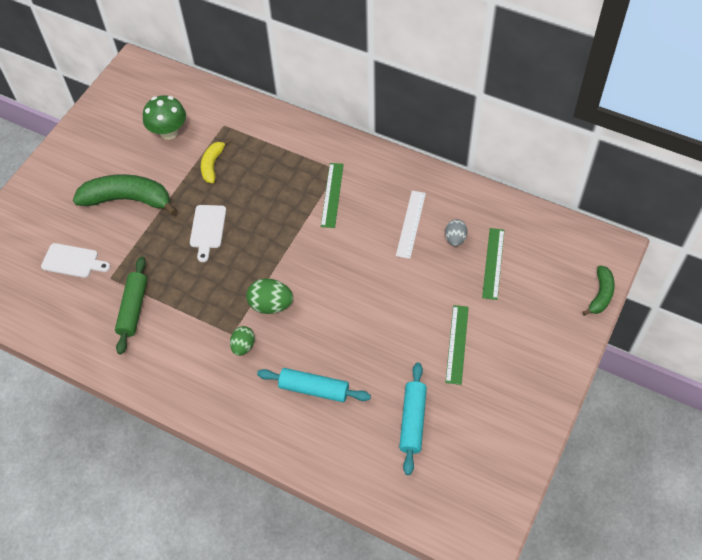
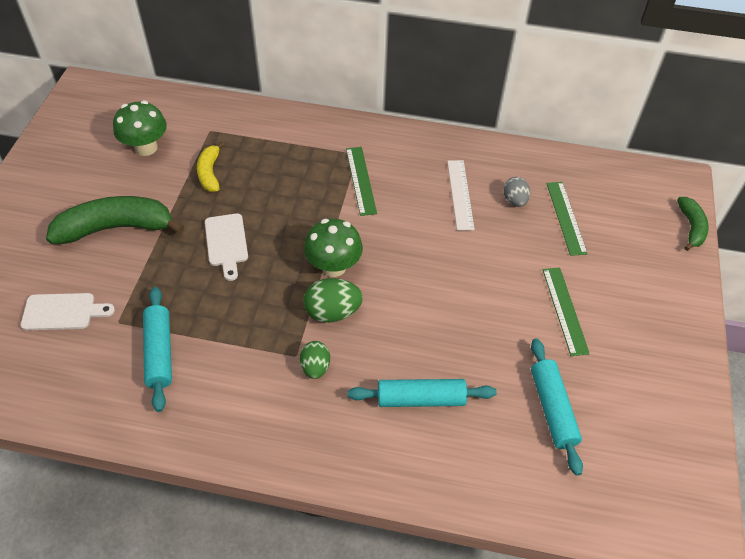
camera: 20 degrees left, 5 degrees down
green rolling pin [115,256,147,355] -> turquoise rolling pin [143,287,172,412]
none -> green mushroom [304,219,363,277]

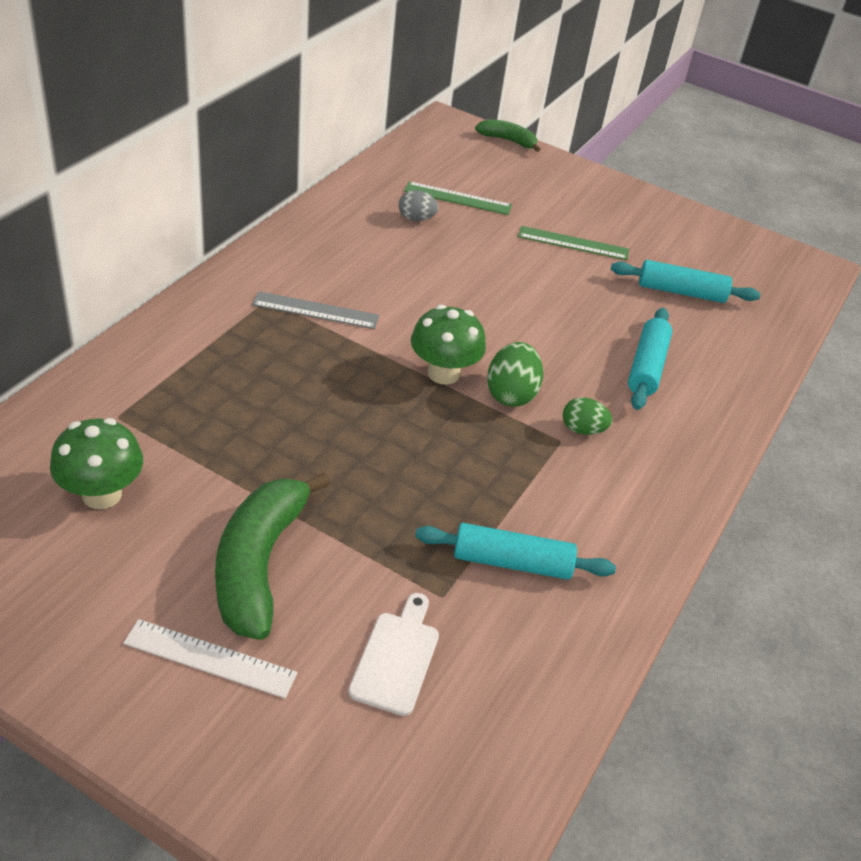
camera: 75 degrees left, 10 degrees down
yellow banana [197,142,225,192] -> none
white cutting board [205,213,248,281] -> none
green ruler [346,147,377,216] -> grey ruler [252,291,379,329]
white ruler [447,160,475,231] -> white ruler moved to [123,619,297,698]

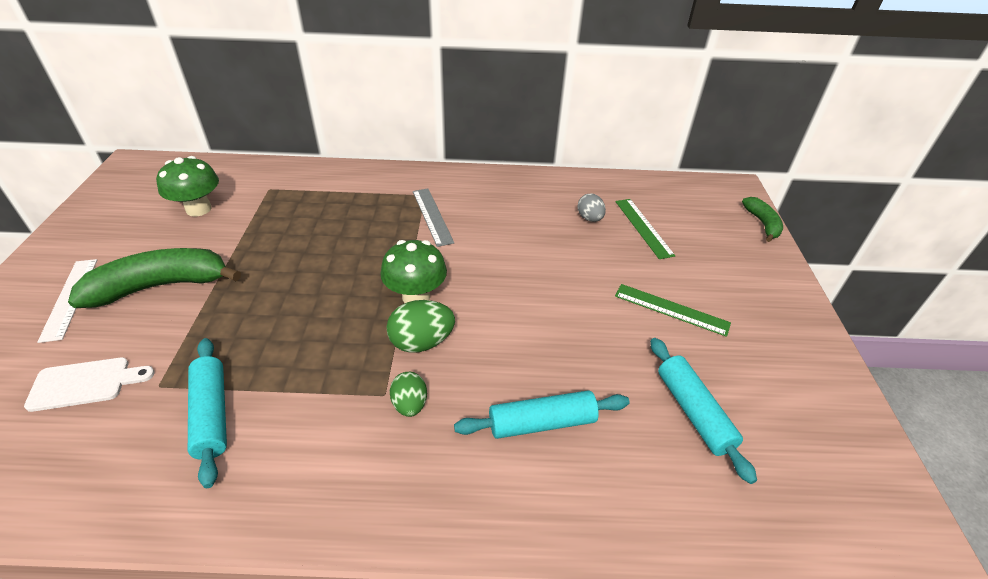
camera: 65 degrees right, 0 degrees up
green ruler [518,226,629,260] -> green ruler turned 45 degrees counterclockwise [615,284,731,337]

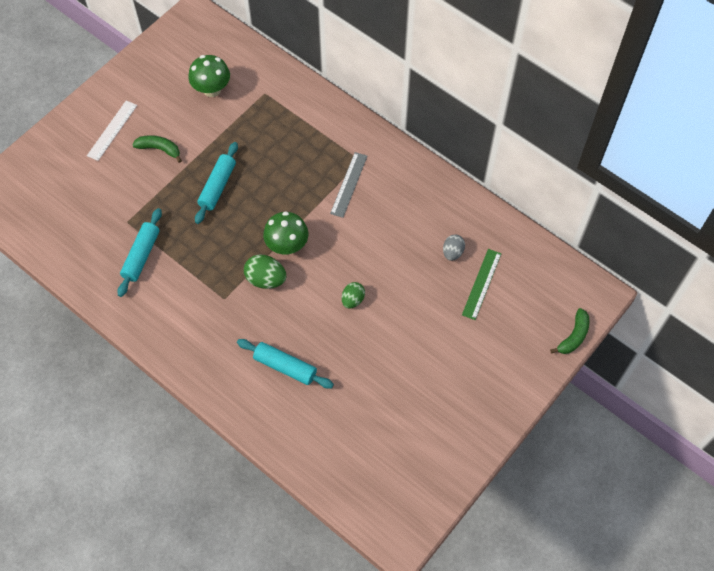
camera: 40 degrees right, 20 degrees up
white cutting board [24,357,155,412] -> none
green banana [68,248,241,308] -> green banana [132,135,182,163], size x0.54
green egg [390,372,427,417] -> green egg moved to [342,282,365,309]
green ruler [615,284,731,337] -> none
turquoise rolling pin [650,338,757,484] -> turquoise rolling pin moved to [195,142,238,224]

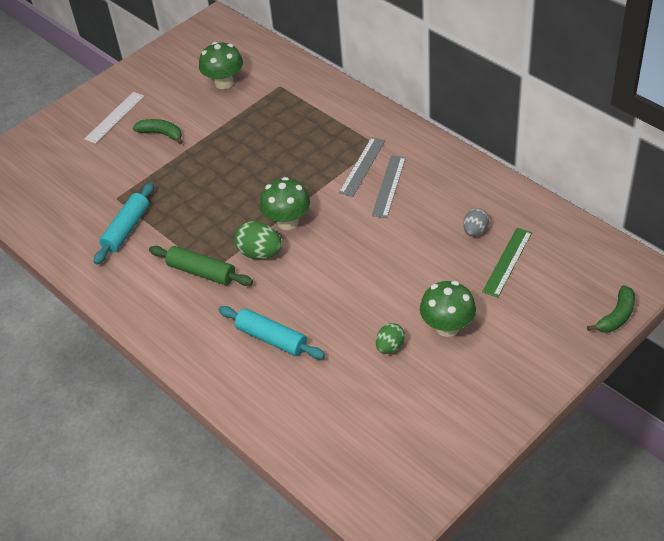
camera: 10 degrees right, 15 degrees down
turquoise rolling pin [195,142,238,224] -> none
green egg [342,282,365,309] -> green egg moved to [376,323,405,354]
none -> green rolling pin [149,246,253,286]
none -> grey ruler [372,155,406,218]
none -> green mushroom [420,281,476,337]

